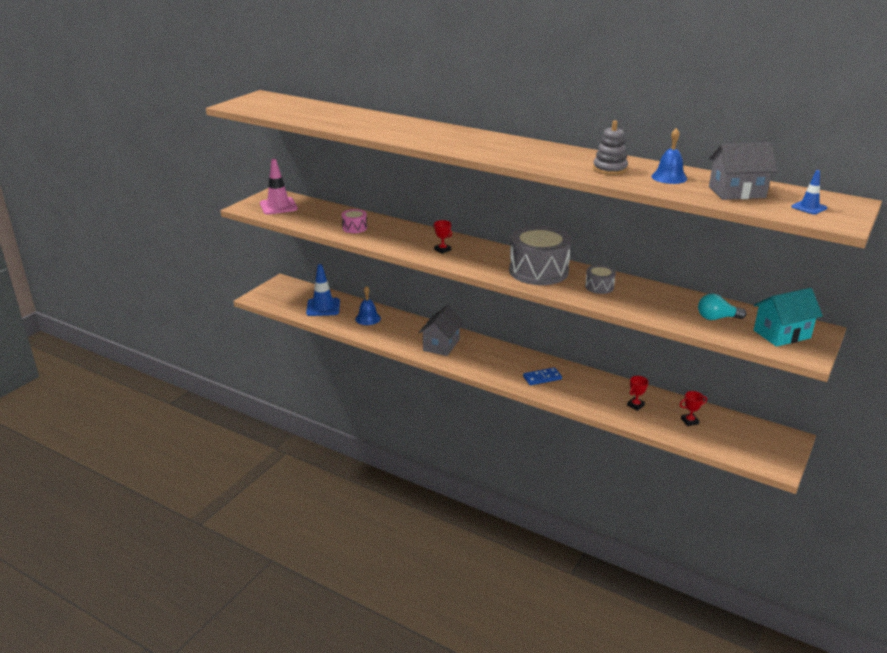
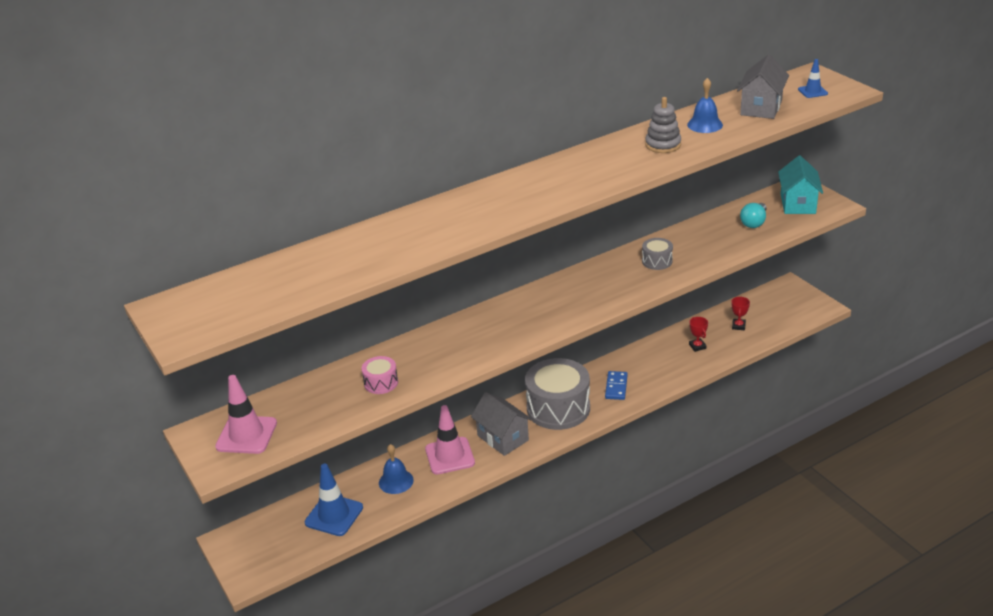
camera: 60 degrees left, 5 degrees up
red trophy [434,220,452,254] -> none
grey drum [509,226,571,285] -> grey drum moved to [525,358,590,430]
none -> pink traffic cone [425,405,475,475]

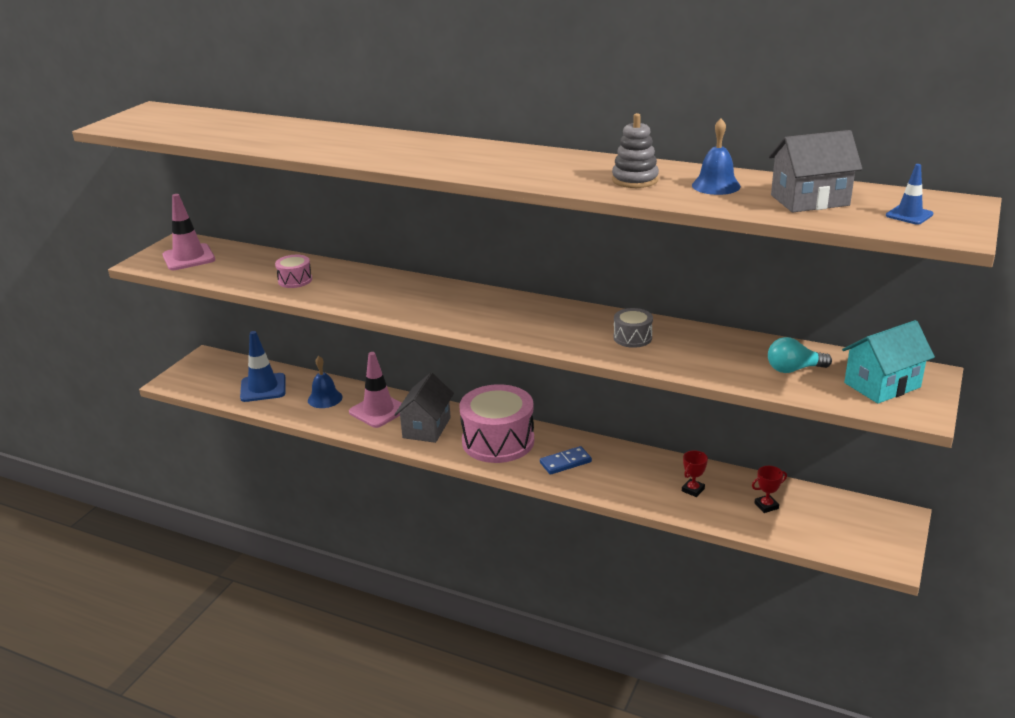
camera: 55 degrees right, 5 degrees down
grey drum [525,358,590,430] -> pink drum [459,384,534,463]

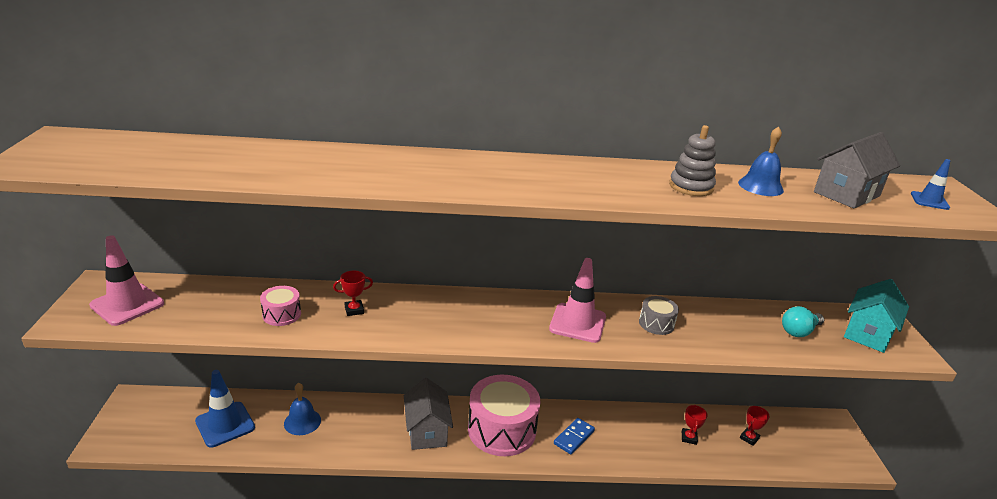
camera: 30 degrees left, 0 degrees up
pink traffic cone [349,352,402,428] -> pink traffic cone moved to [549,258,606,343]
none -> red trophy [333,271,373,316]

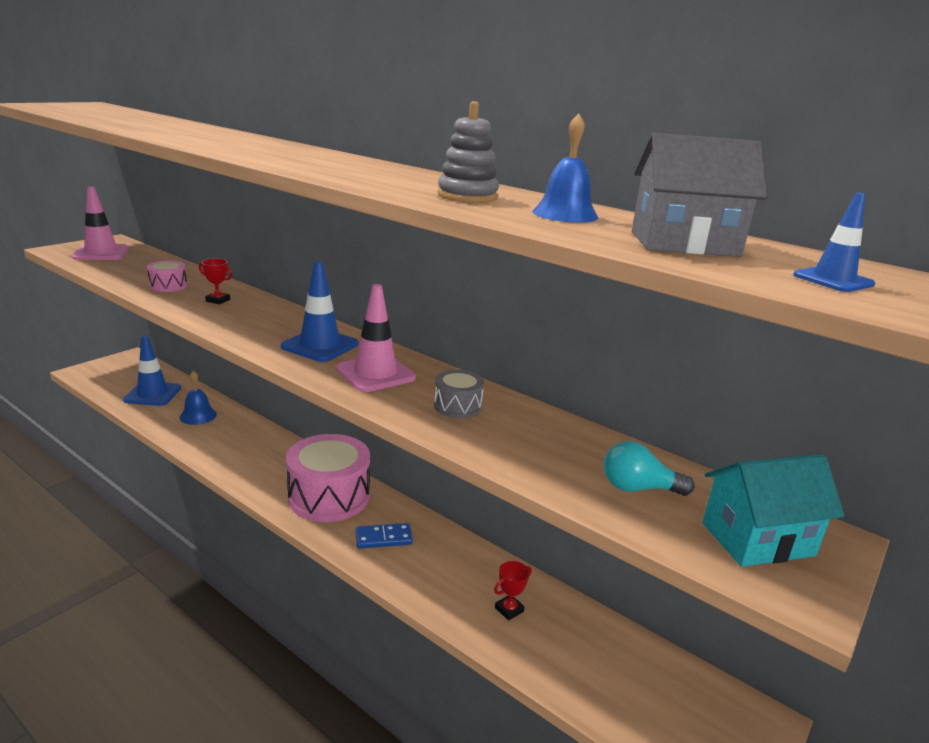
camera: 40 degrees right, 5 degrees down
grey house [404,378,453,450] -> none
red trophy [740,406,769,446] -> none
none -> blue traffic cone [281,261,358,362]

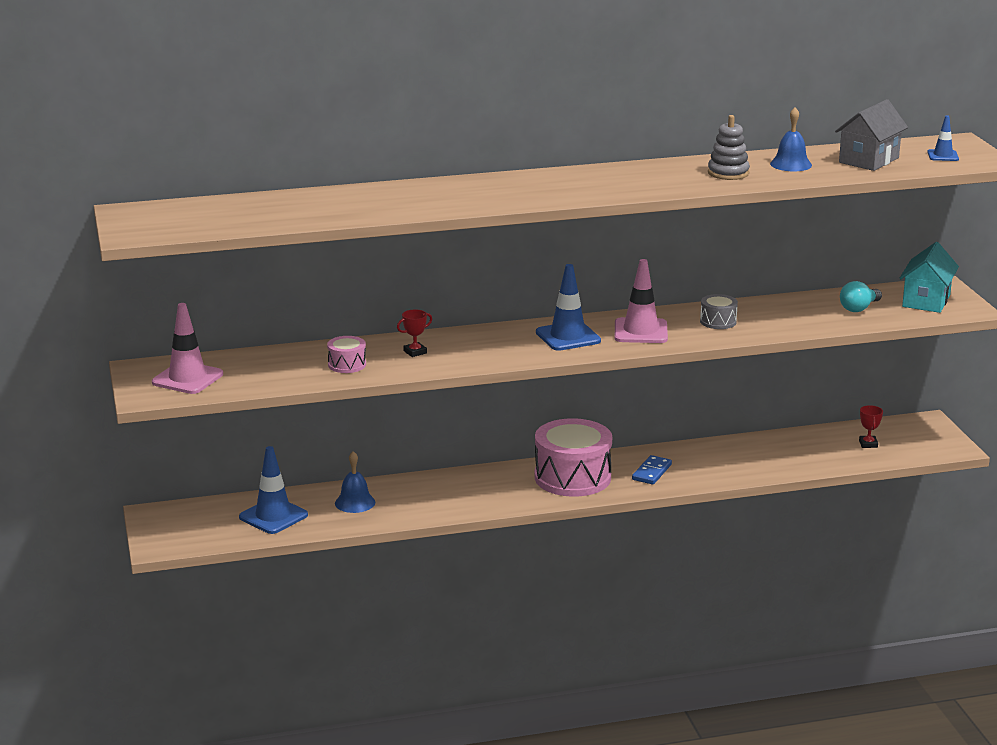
camera: 50 degrees left, 0 degrees up
red trophy [494,561,531,621] -> red trophy moved to [859,405,883,448]

